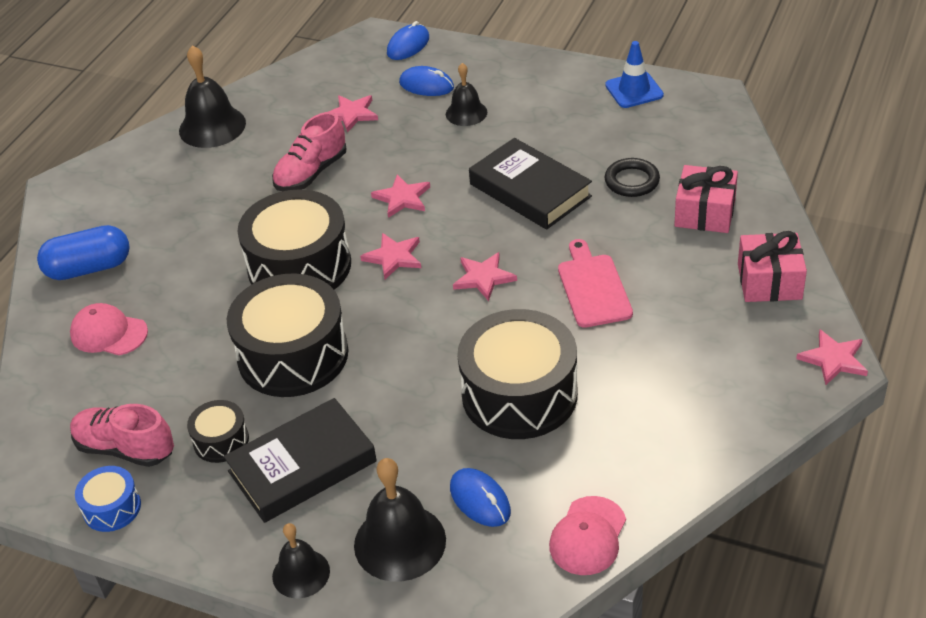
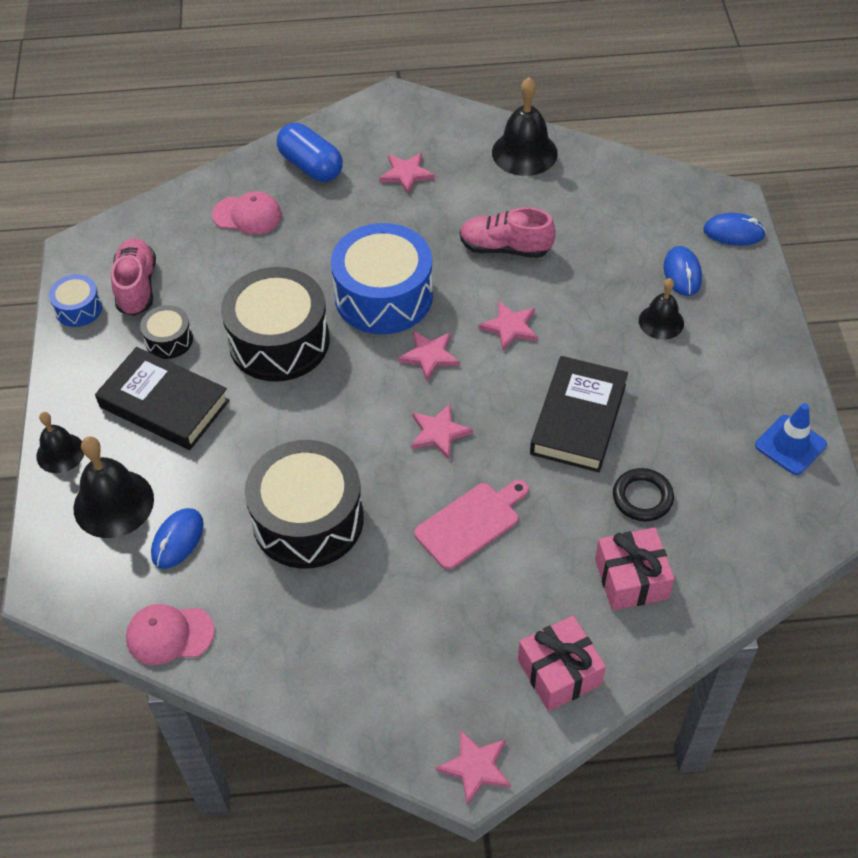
camera: 60 degrees right, 10 degrees up
pink cap [70,303,148,355] -> pink cap turned 105 degrees clockwise [212,191,282,235]
black drum [238,189,351,289] -> blue drum [331,223,433,334]
pink star [328,95,378,133] -> pink star moved to [379,153,435,194]

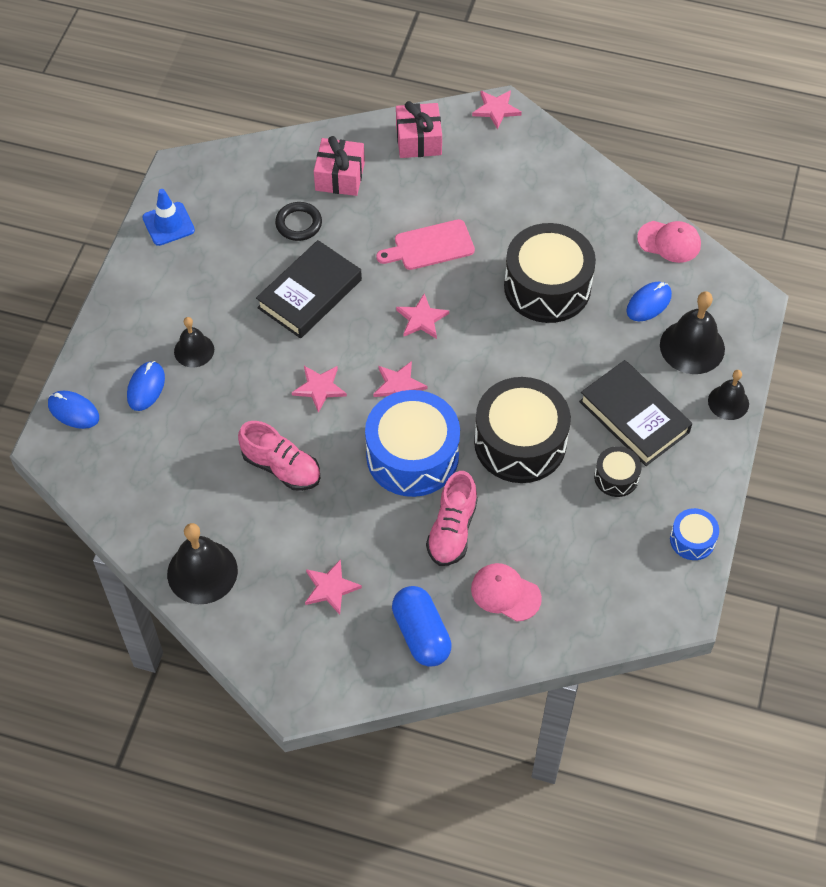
camera: 160 degrees left, 5 degrees up
pink shoe [111,238,156,316] -> pink shoe moved to [426,471,478,566]

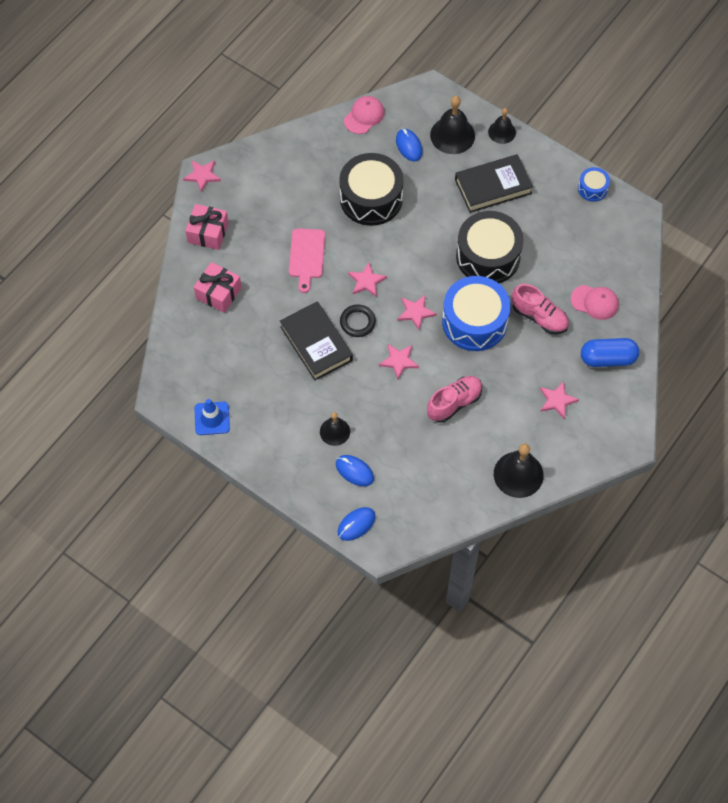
camera: 70 degrees left, 5 degrees up
black ring [275,202,322,241] -> black ring moved to [340,305,376,337]
pink cap [471,563,542,621] -> pink cap turned 120 degrees counterclockwise [571,285,619,320]
black drum [594,446,642,497] -> none

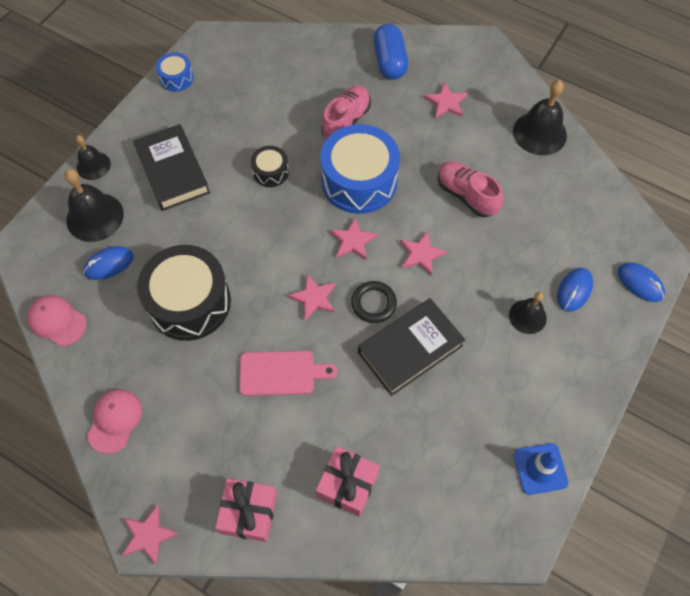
camera: 95 degrees left, 0 degrees up
black drum [456,211,523,283] -> black drum [251,146,289,187], size x0.47
pink cap [571,285,619,320] -> pink cap moved to [87,389,142,454]

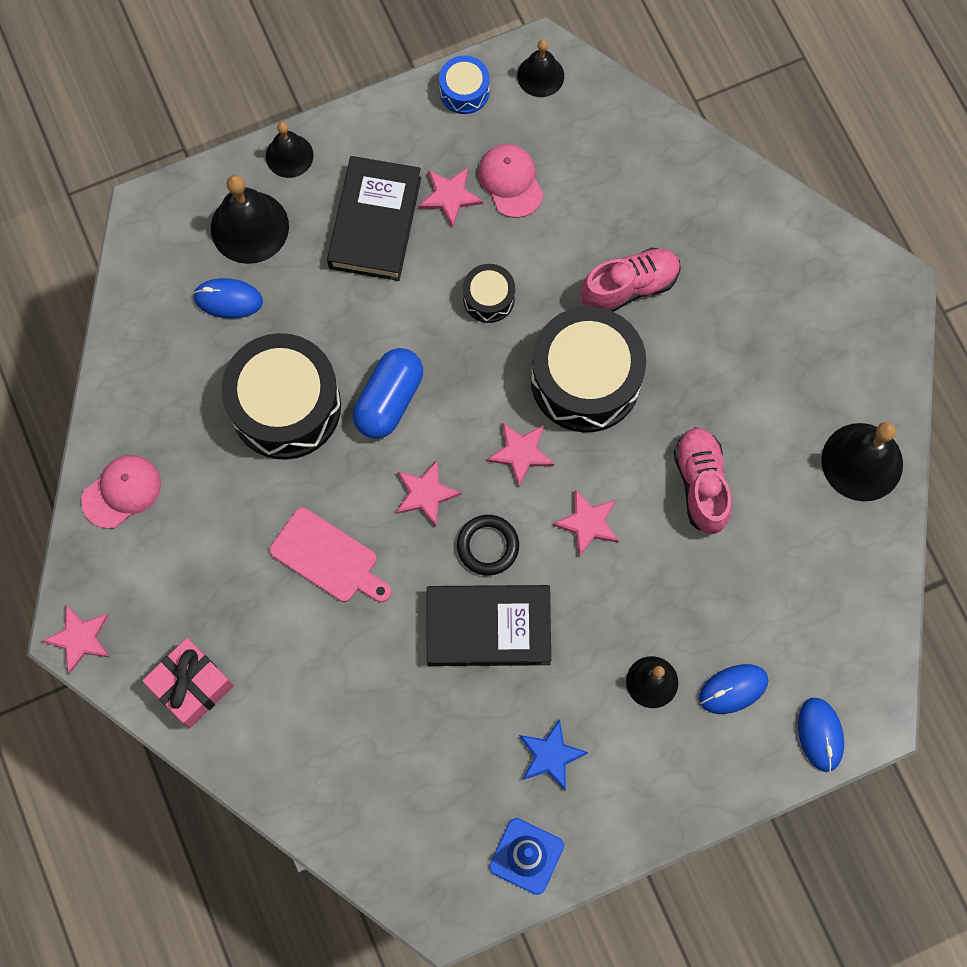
camera: 35 degrees right, 10 degrees up
pink cap [27,295,86,346] -> pink cap moved to [478,144,544,218]
pink gift [316,446,380,517] -> none
blue drum [320,124,400,214] -> black drum [531,306,646,433]
blue capsule [373,24,408,79] -> blue capsule moved to [353,348,423,439]
pink star [424,82,468,118] -> pink star moved to [418,167,483,228]
none -> black bell [517,39,564,97]
none -> blue star [519,719,588,790]

